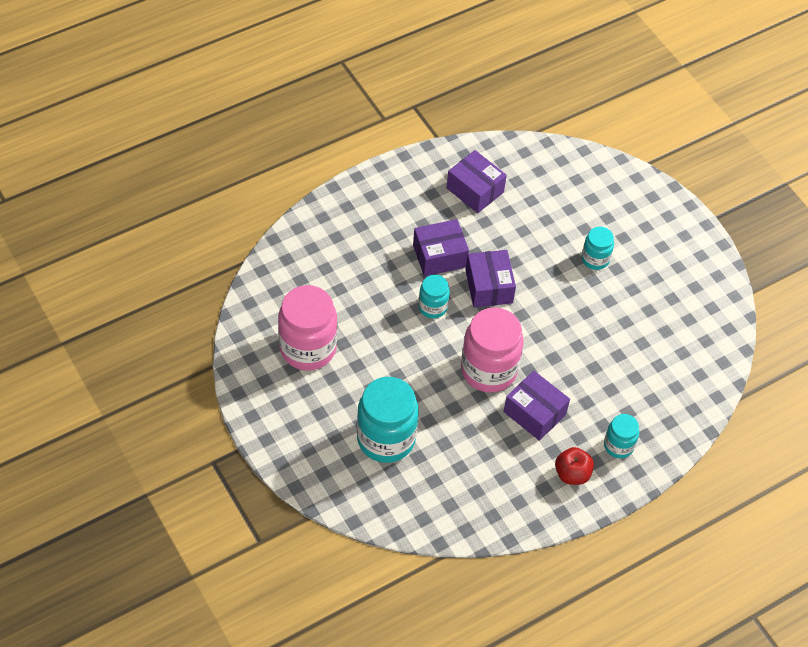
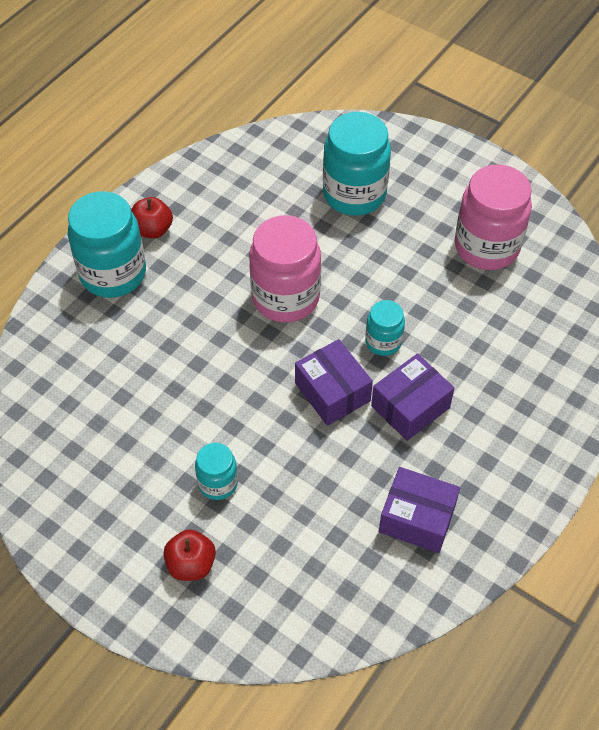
camera: 160 degrees right, 0 degrees up
purple box [503,371,570,441] -> none
turquoise jar [604,414,639,458] -> turquoise jar [68,191,146,298], size x1.90
none -> red apple [163,529,216,581]

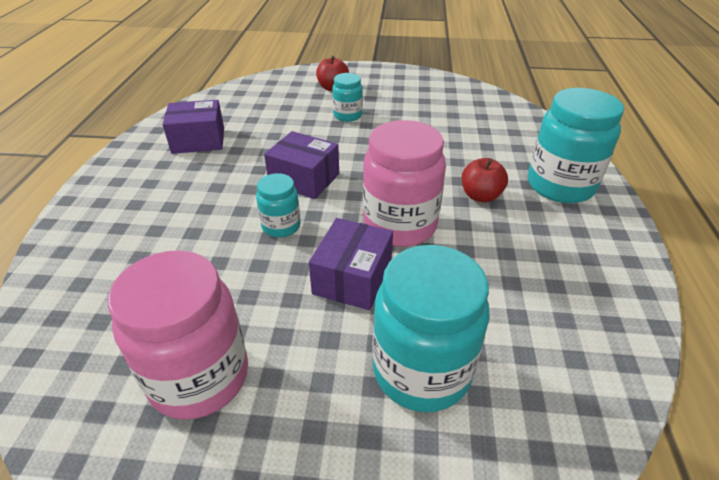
camera: 150 degrees right, 15 degrees down
red apple [131,197,173,239] -> red apple moved to [462,158,508,202]
purple box [371,353,454,441] -> purple box moved to [309,218,393,310]

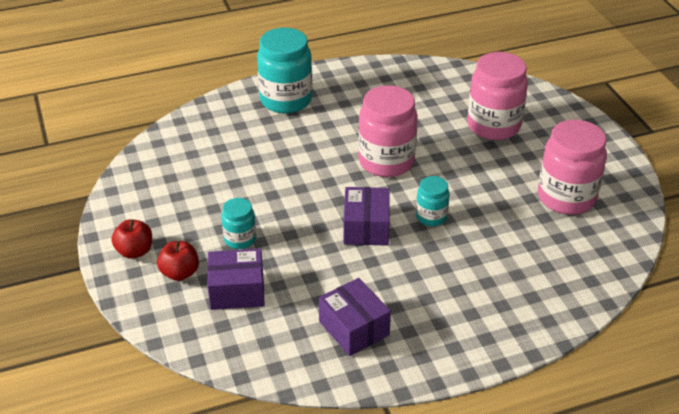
camera: 115 degrees left, 0 degrees up
purple box [309,218,393,310] -> purple box moved to [207,249,265,310]
turquoise jar [372,245,490,412] -> pink jar [467,52,528,140]
red apple [462,158,508,202] -> red apple moved to [111,219,152,259]

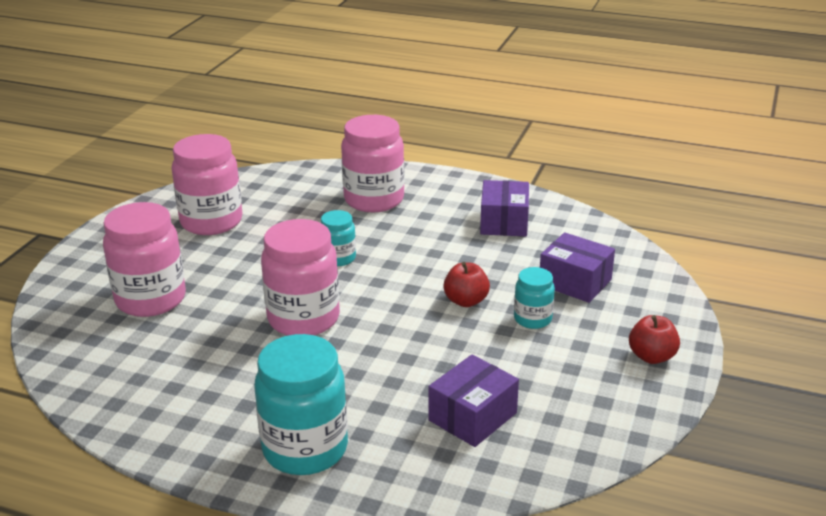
camera: 140 degrees left, 10 degrees down
red apple [157,241,199,281] -> red apple moved to [443,262,490,307]
purple box [344,187,390,246] -> purple box moved to [428,355,519,447]
none -> pink jar [341,115,405,212]

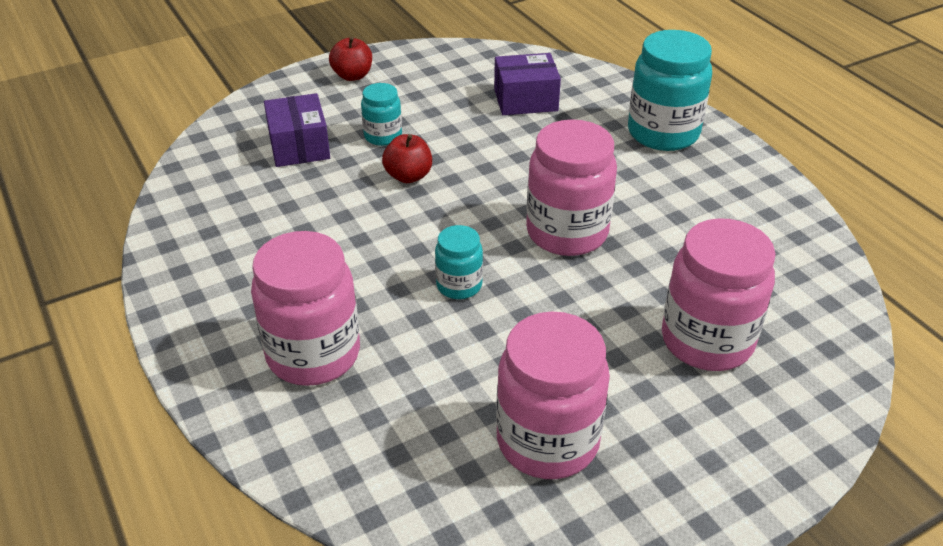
camera: 140 degrees left, 10 degrees up
purple box [480,180,529,236] -> none

